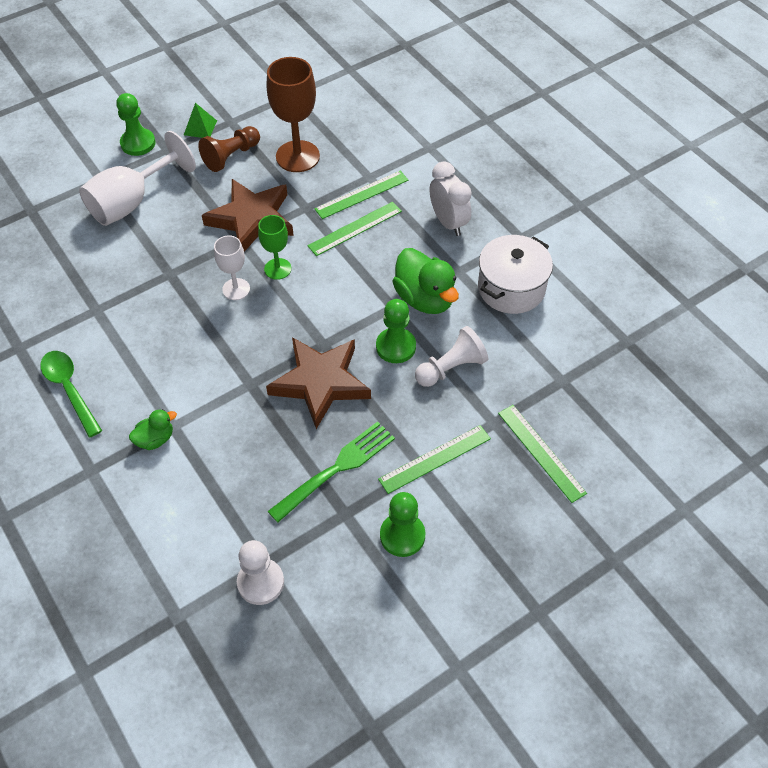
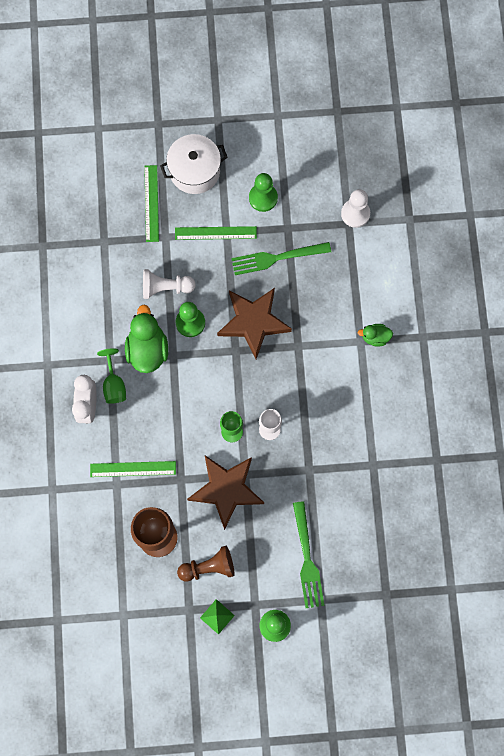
camera: 150 degrees left, 20 degrees up
green spoon [40,351,102,438] -> none
white goblet [79,131,196,226] -> green fork [293,501,325,608]
green ruler [307,202,402,256] -> none
white pot [478,235,553,314] -> white pot moved to [160,134,228,194]
none -> green goblet [97,348,126,404]

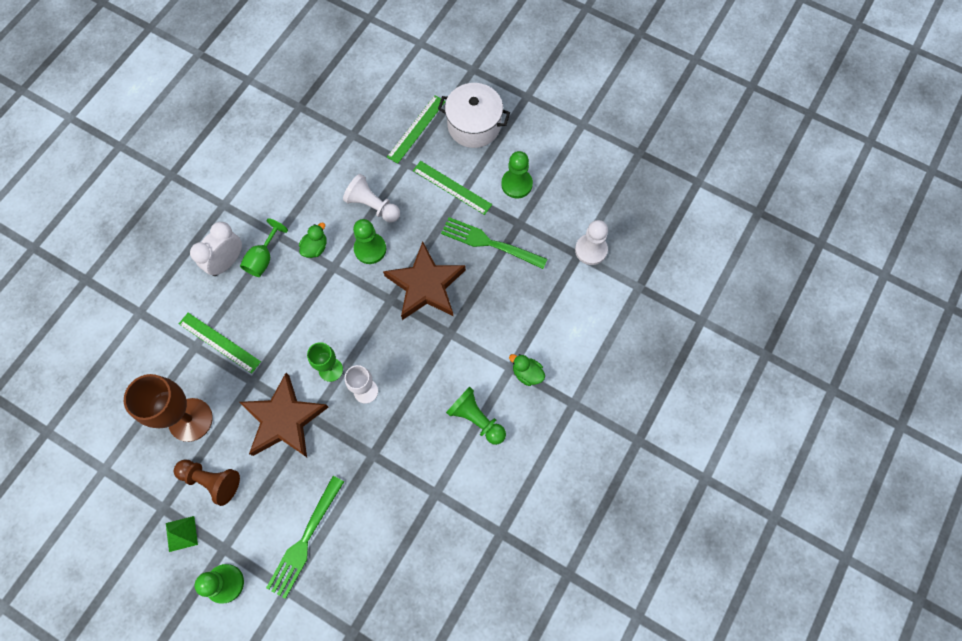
camera: 35 degrees right, 5 degrees down
green duck [125,305,168,373] -> green duck [299,223,327,258], size x0.53
none -> green pawn [446,387,506,445]

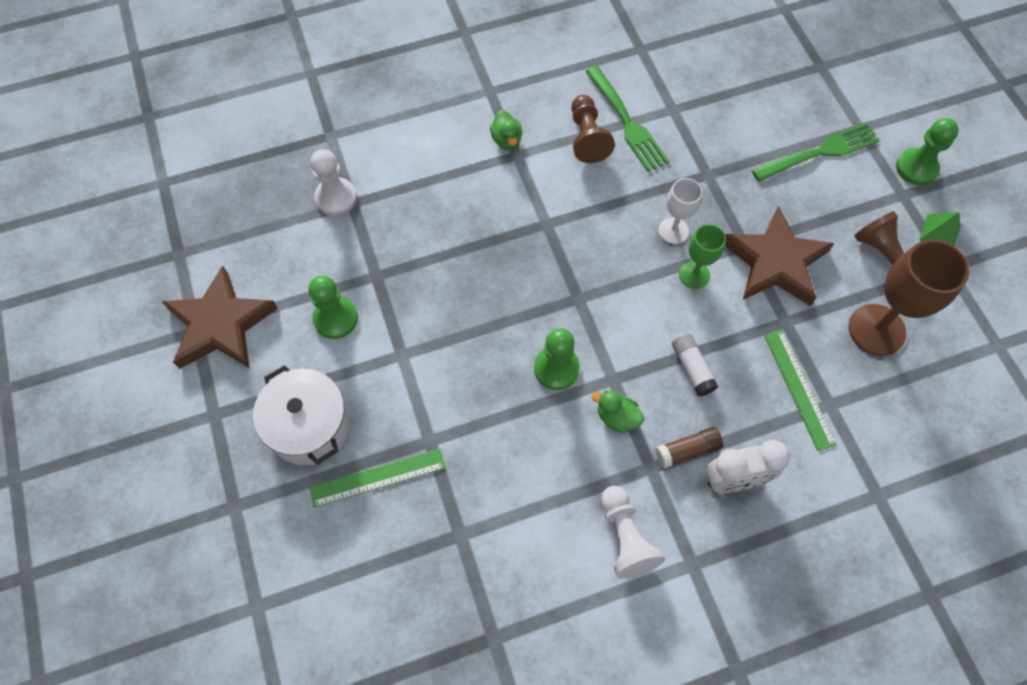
camera: 140 degrees left, 5 degrees down
green goblet [240,218,288,277] -> brown glue stick [655,427,723,469]
green duck [299,223,327,258] -> green duck turned 45 degrees clockwise [592,391,644,433]
white pawn [343,174,400,223] -> white pawn moved to [600,486,665,578]
brown star [383,242,466,320] -> brown star moved to [162,266,278,369]
green ruler [413,161,492,215] -> none
green fork [441,217,547,269] -> green fork moved to [585,66,669,172]
green pawn [446,387,506,445] -> brown pawn [571,95,615,163]
none -> white glue stick [672,333,718,396]

